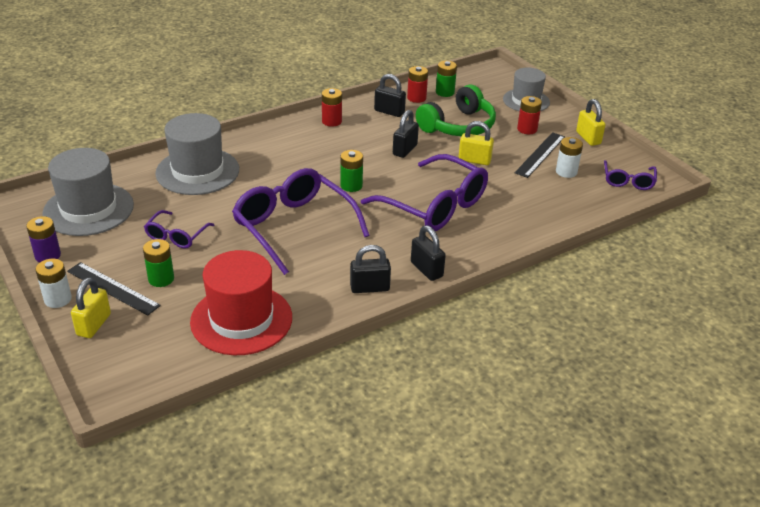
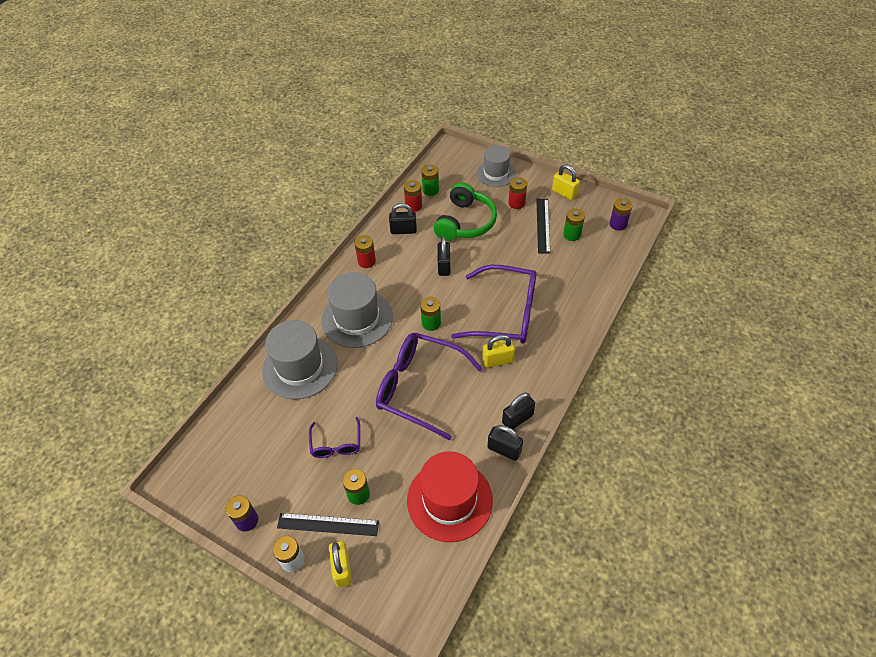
camera: 25 degrees left, 15 degrees up
grey hat [42,148,134,236] -> grey hat moved to [321,272,393,348]
black padlock [411,225,446,281] -> black padlock moved to [487,425,523,461]
yellow padlock [458,121,494,165] -> yellow padlock moved to [482,335,515,368]
white battery [556,137,583,178] -> green battery [563,208,585,241]
purple glasses [604,160,657,190] -> purple battery [610,198,632,231]

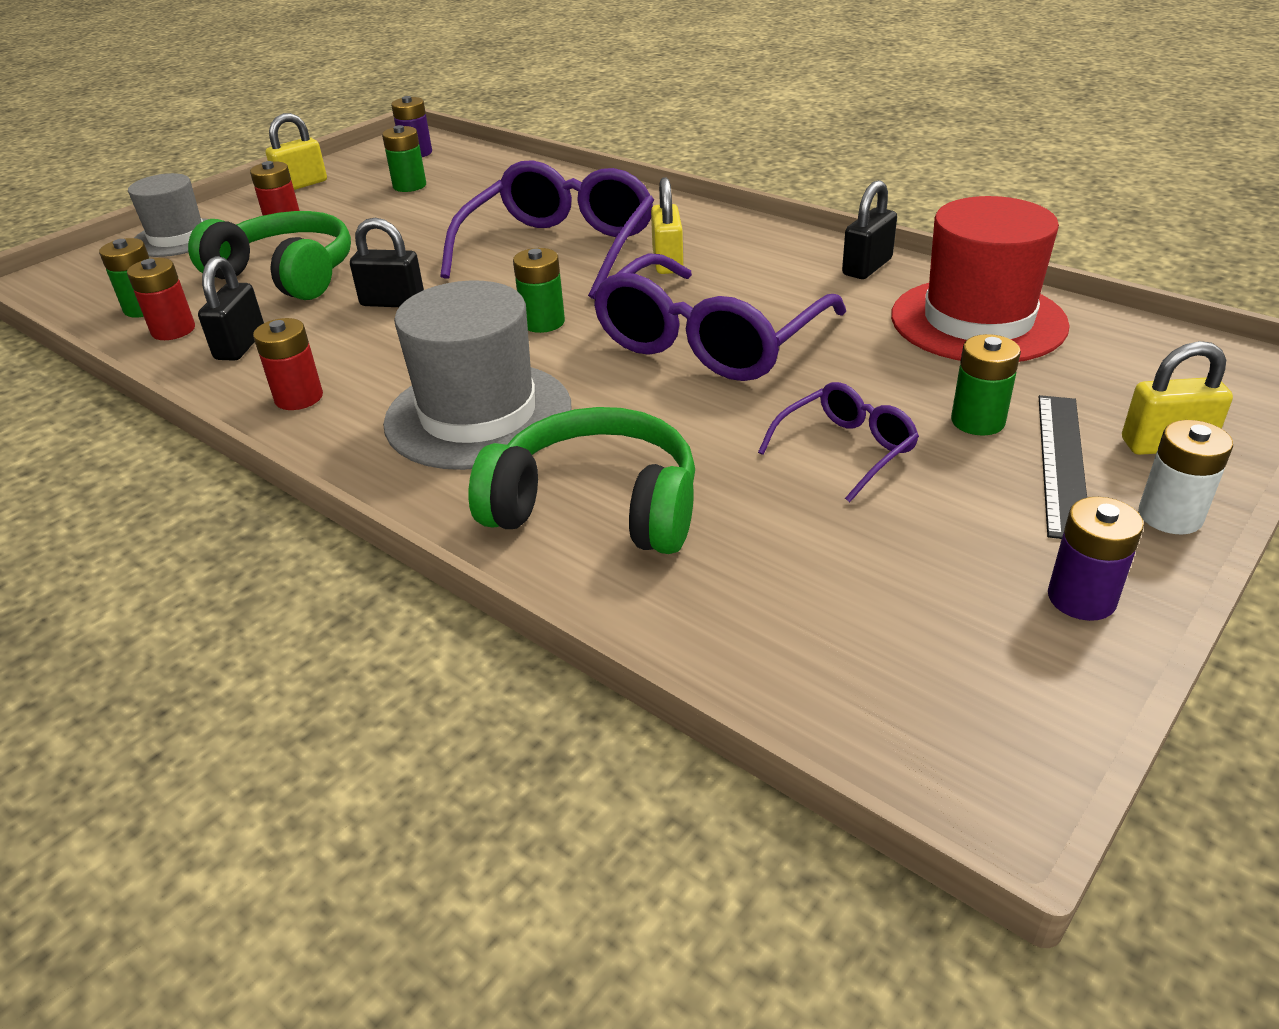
camera: 80 degrees left, 15 degrees down
grey hat [262,320,338,400] -> green headphones [468,407,695,554]
purple glasses [309,417,360,458] -> purple glasses turned 45 degrees counterclockwise [758,382,919,502]
black padlock [502,392,535,429] -> none
black ruler [536,199,550,254] -> none

